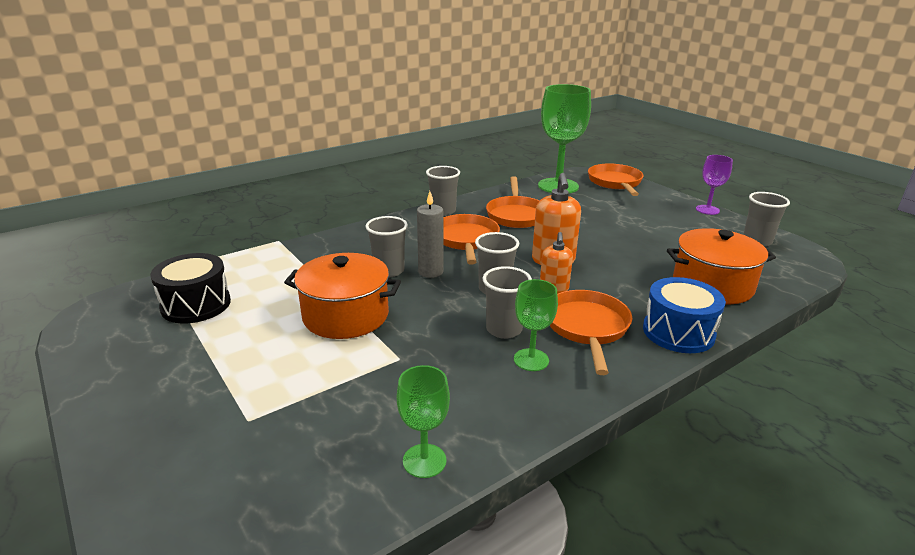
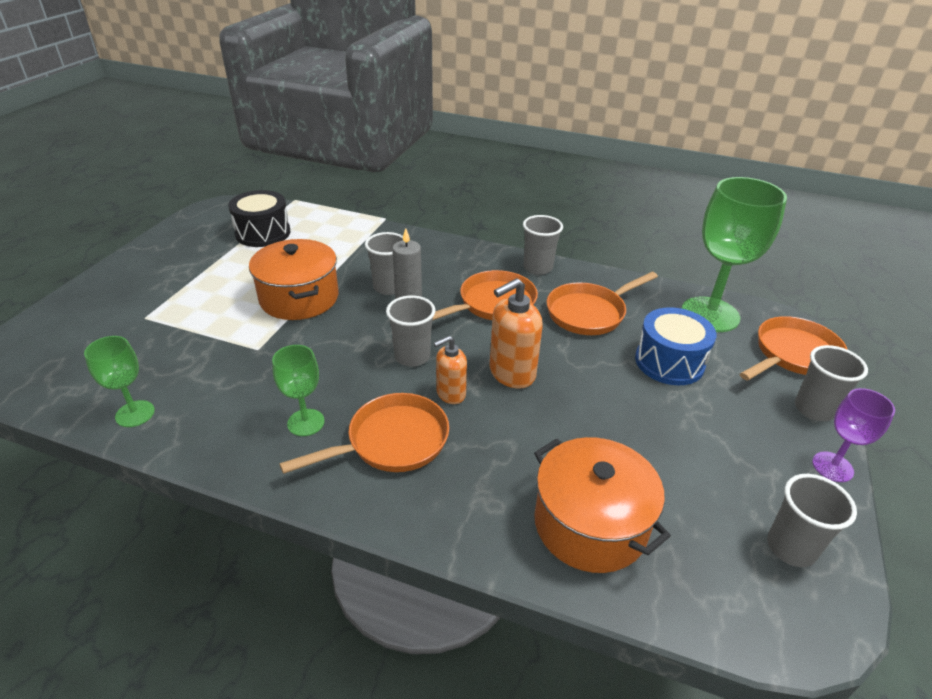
camera: 55 degrees right, 10 degrees up
grey cup [483,266,532,339] -> grey cup moved to [795,345,868,421]
blue drum [643,277,726,353] -> blue drum moved to [635,307,716,385]

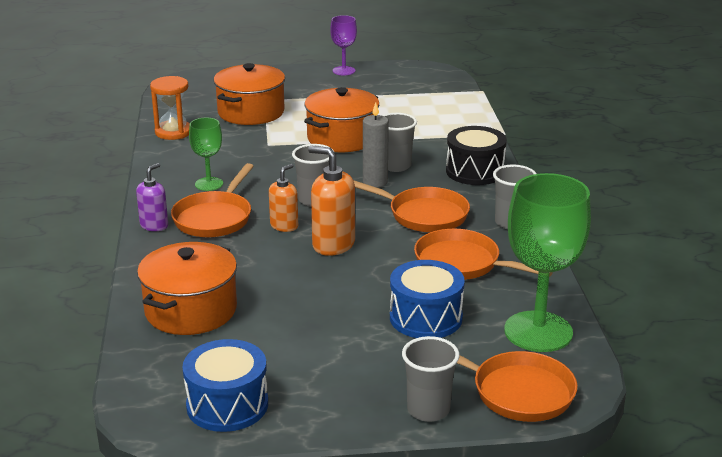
camera: 65 degrees right, 10 degrees down
green goblet [84,336,155,427] -> orange hourglass [150,76,190,140]
black drum [228,190,291,247] -> black drum moved to [446,126,507,185]
orange pan [280,393,449,474] -> orange pan turned 75 degrees clockwise [171,163,254,237]
orange soap dispenser [434,336,467,404] -> orange soap dispenser turned 90 degrees clockwise [269,164,298,232]
grey cup [767,474,857,567] -> blue drum [182,339,268,432]
purple goblet [812,388,895,482] -> purple goblet moved to [330,15,357,75]
none -> purple soap dispenser [136,163,168,231]
none -> orange pot [213,63,285,125]

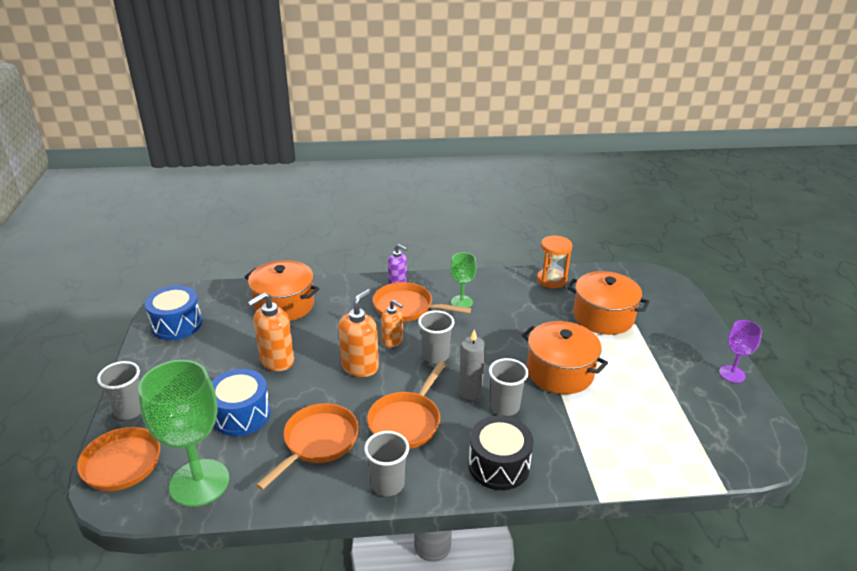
camera: 90 degrees right, 5 degrees up
none -> orange soap dispenser [247,292,294,371]

